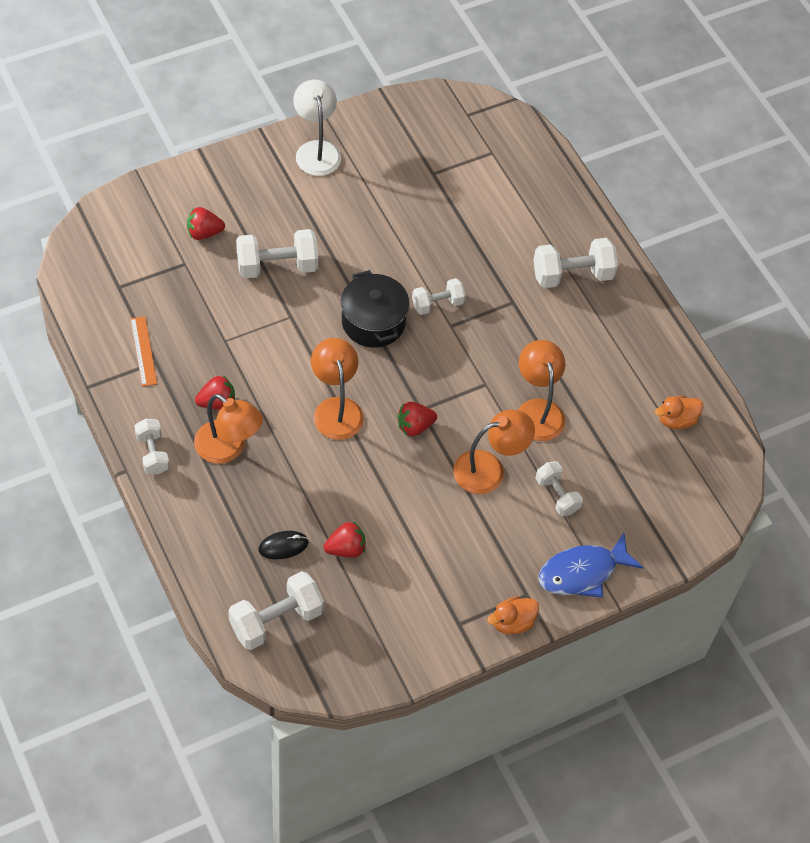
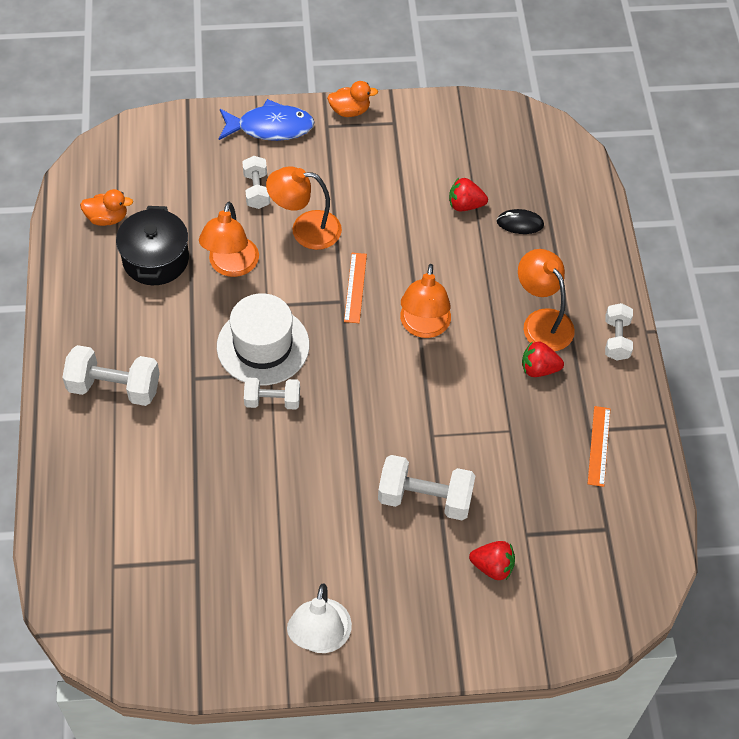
camera: 155 degrees left, 0 degrees up
white dumbbell [228,571,324,650] -> none
black pot [341,270,410,348] -> black pot moved to [116,206,189,285]
red strawberry [397,402,437,436] -> orange ruler [344,253,367,323]
none -> white hat [217,293,309,385]

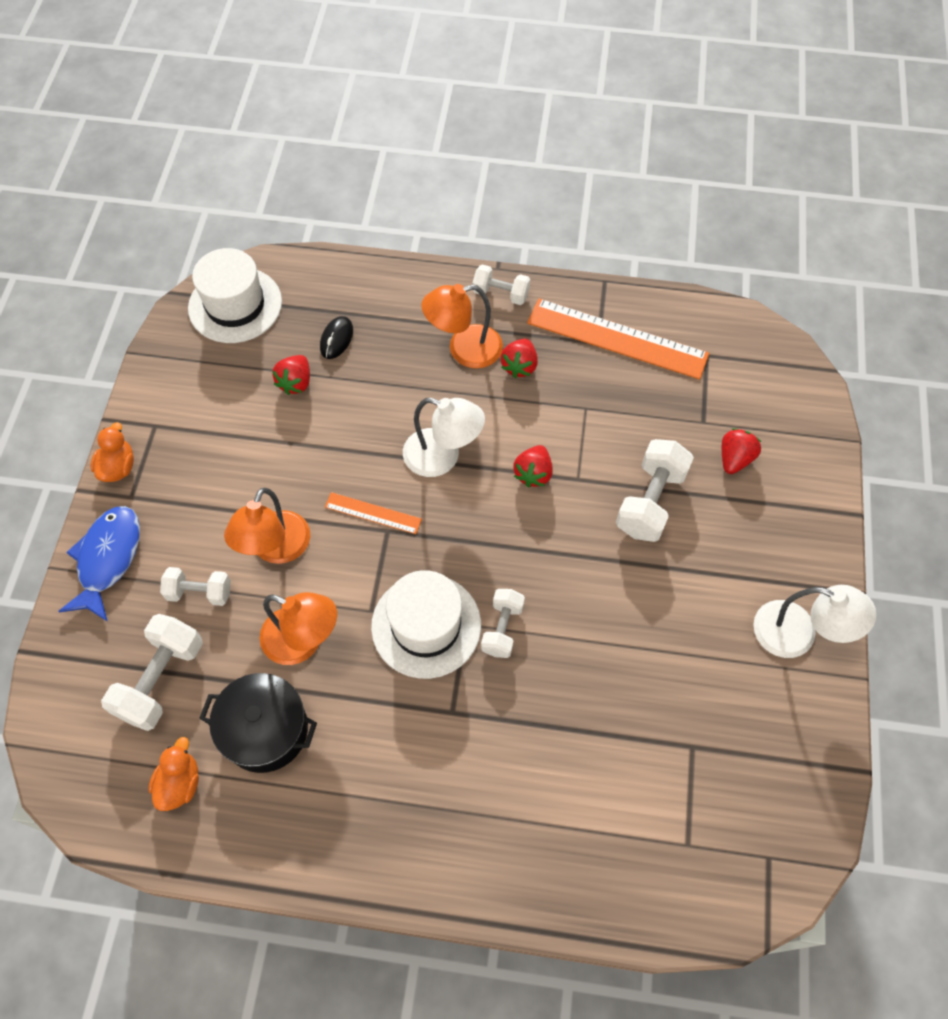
camera: 75 degrees left, 5 degrees up
white dumbbell [62,345,160,406] -> white dumbbell moved to [101,614,203,731]
orange lamp [400,264,451,338] -> white lamp [403,398,485,477]
orange ruler [588,406,610,487] -> orange ruler [527,298,709,380], size x2.04
none -> white hat [188,248,282,343]
none -> red strawberry [513,445,553,487]

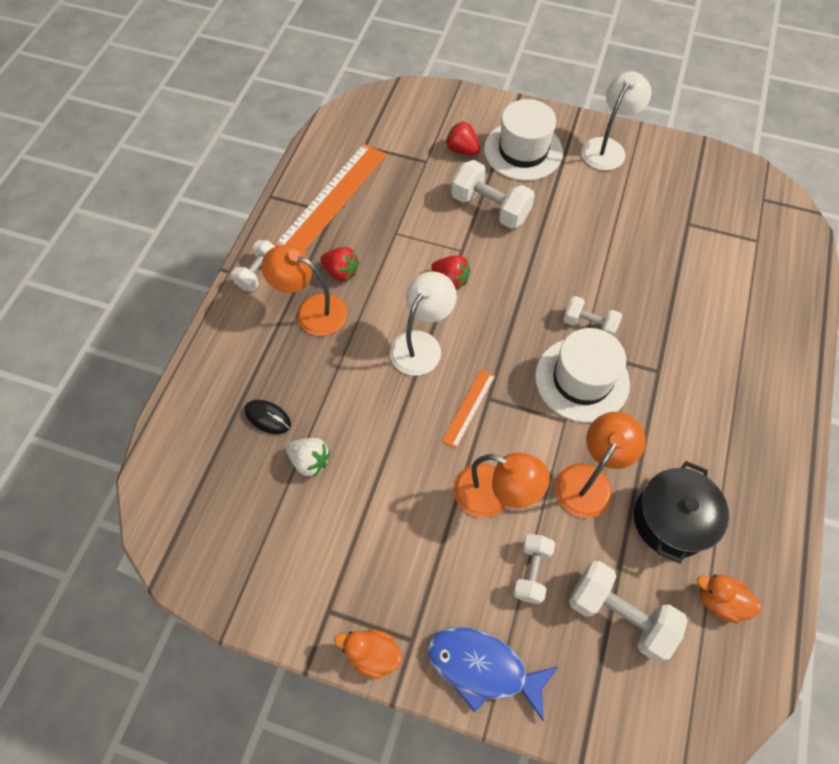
camera: 80 degrees left, 0 degrees up
white hat [188,248,282,343] -> white hat moved to [484,99,563,181]
red strawberry [272,355,310,395] -> white strawberry [286,438,330,477]
orange lamp [422,284,503,369] -> orange lamp turned 120 degrees clockwise [261,245,347,336]

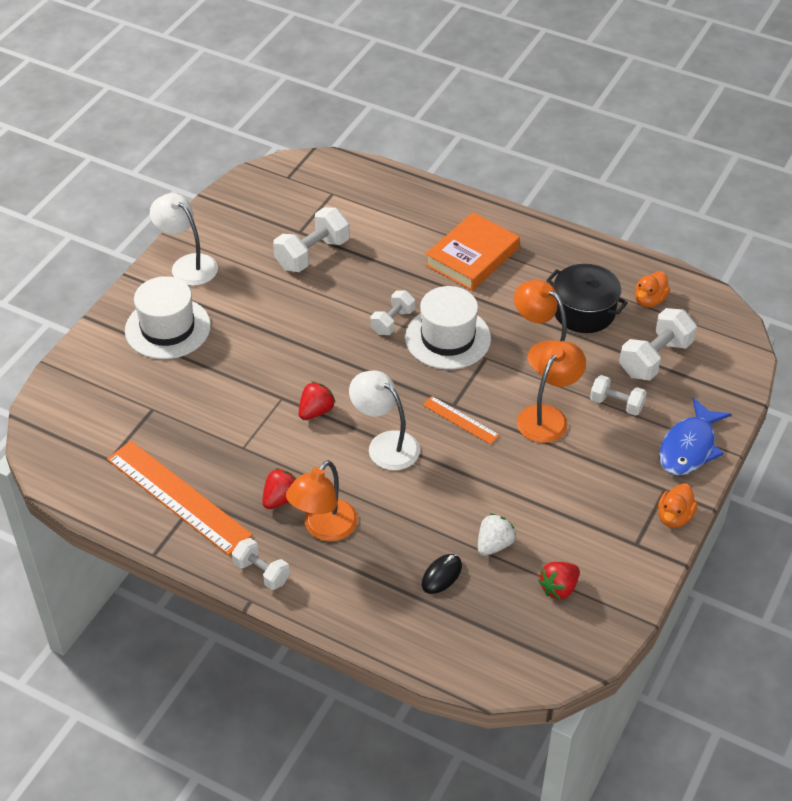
camera: 80 degrees left, 15 degrees down
red strawberry [445,121,480,155] -> red strawberry moved to [538,562,580,600]
white dumbbell [451,160,535,229] -> white dumbbell moved to [273,207,350,272]
none -> orange book [425,212,520,291]

